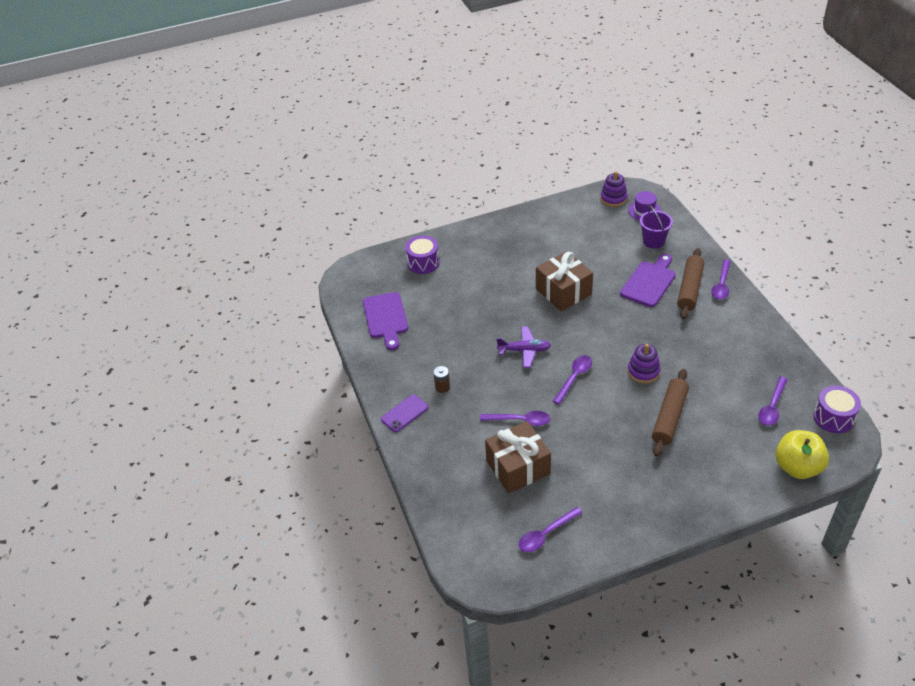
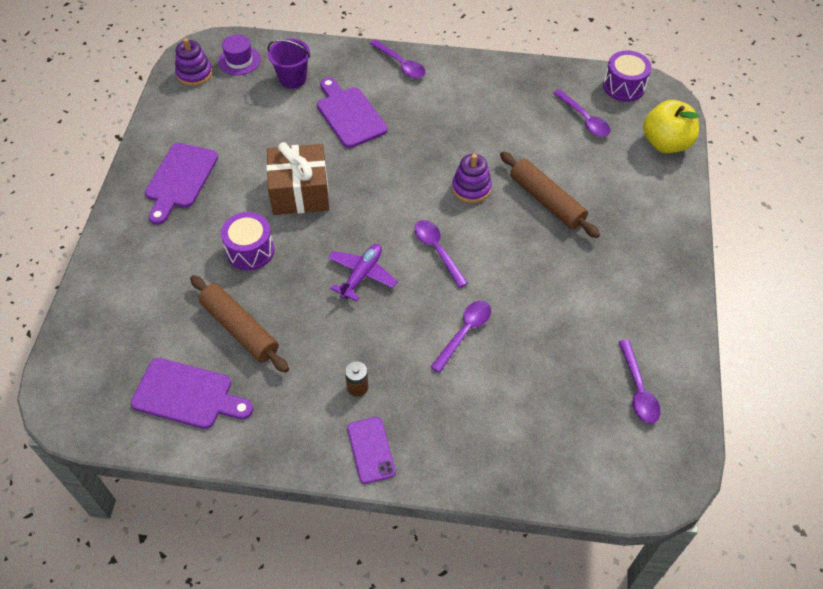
camera: 65 degrees left, 10 degrees up
purple drum [405,236,440,274] -> purple drum moved to [221,212,274,271]
brown gift [485,421,551,493] -> none
brown rolling pin [677,248,704,319] -> brown rolling pin moved to [190,275,289,373]
none -> purple cutting board [145,143,218,225]

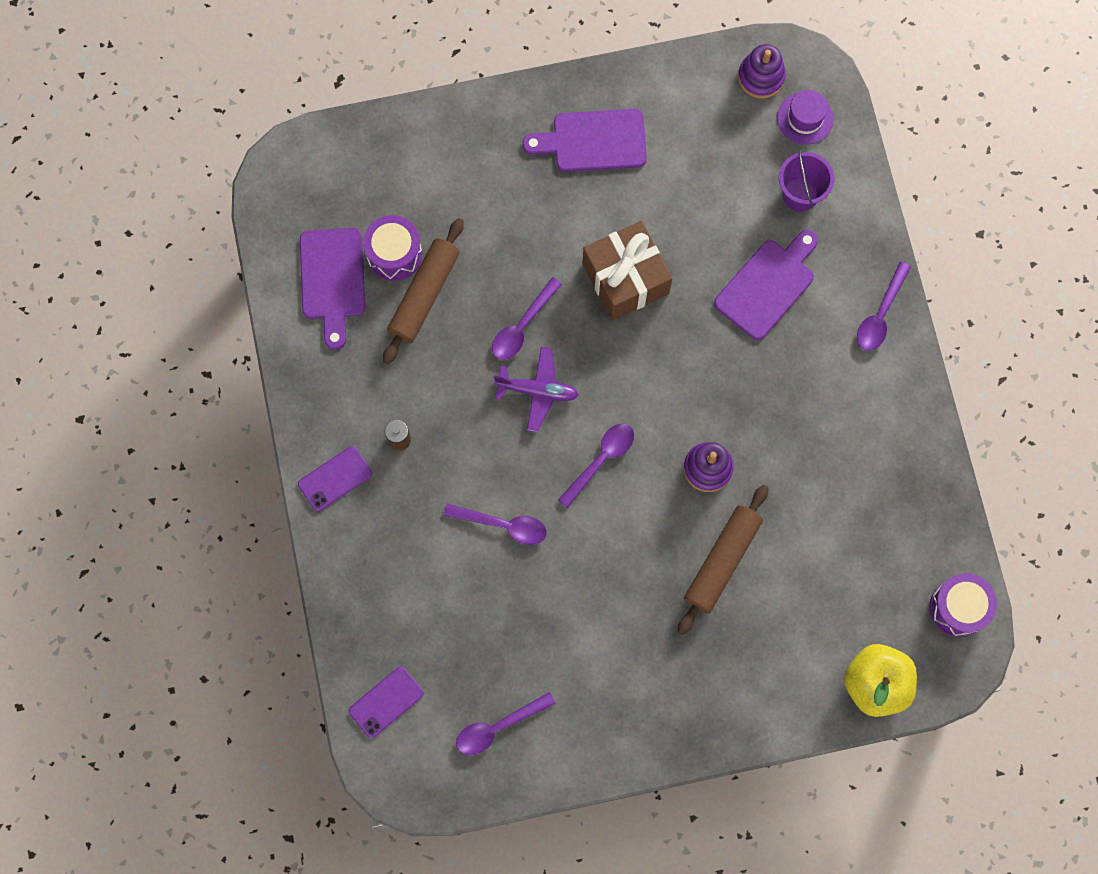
camera: 70 degrees right, 20 degrees up
purple drum [221,212,274,271] -> purple drum moved to [363,215,422,281]
purple spoon [553,89,611,137] -> purple spoon moved to [492,277,562,360]
none -> purple phone [349,667,424,738]

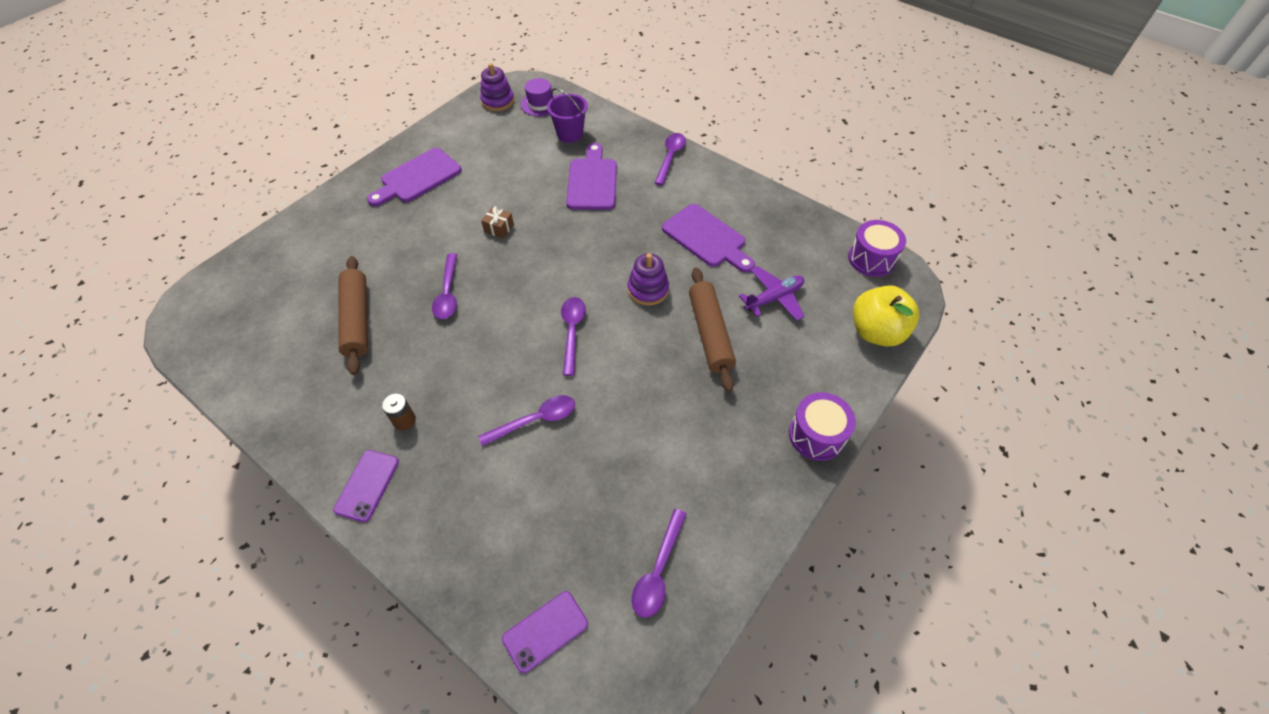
camera: 40 degrees left, 20 degrees down
purple cutting board [300,228,365,350] -> purple cutting board moved to [662,204,755,273]
purple phone [349,667,424,738] -> purple phone turned 45 degrees clockwise [502,591,588,673]
purple drum [363,215,422,281] -> purple drum moved to [789,392,856,461]
purple plane [494,347,579,432] -> purple plane moved to [739,266,804,321]
brown gift [582,221,672,321] -> brown gift [481,206,514,238], size x0.41
purple spoon [857,262,911,351] -> purple spoon turned 150 degrees counterclockwise [655,133,686,185]

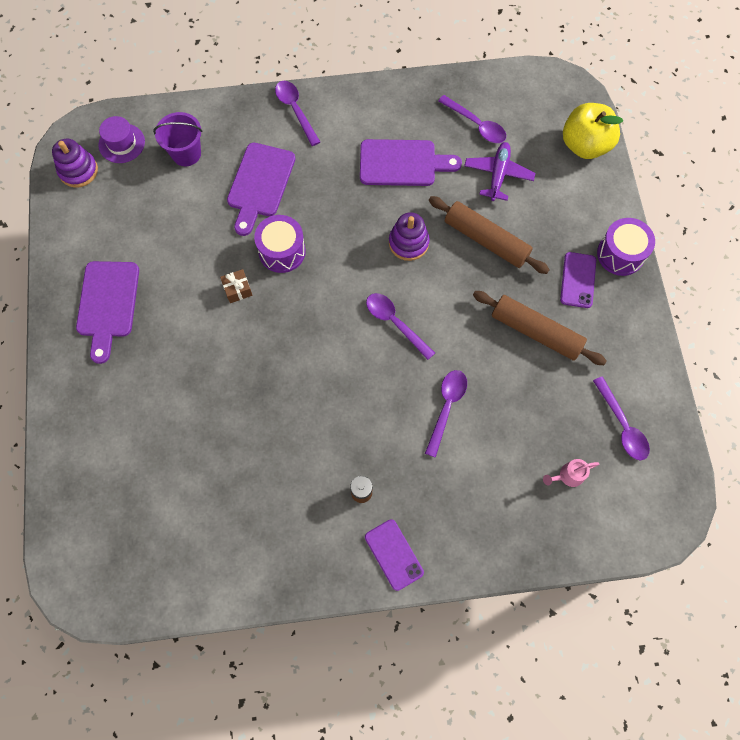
camera: 45 degrees left, 15 degrees up
brown rolling pin [338,256,368,375] -> brown rolling pin moved to [473,291,607,365]
purple spoon [432,253,457,319] -> purple spoon moved to [438,95,506,143]
purple phone [502,591,588,673] -> purple phone moved to [560,252,596,308]
purple cutting board [566,143,617,210] -> purple cutting board turned 120 degrees counterclockwise [227,143,295,236]
purple drum [848,220,906,277] -> purple drum moved to [254,215,306,273]
none -> pink watering can [543,459,600,487]

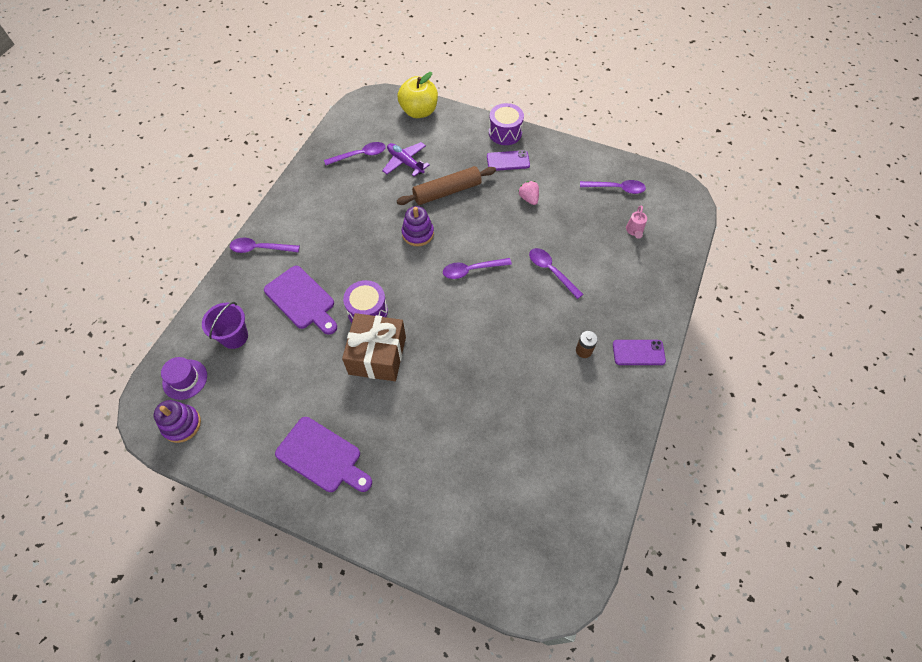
camera: 60 degrees left, 10 degrees down
brown gift [220,269,253,303] -> brown gift [342,313,406,381], size x2.43
purple cutting board [360,139,462,186] -> none
brown rolling pin [473,291,607,365] -> pink strawberry [519,181,539,205]
purple phone [560,252,596,308] -> purple phone turned 45 degrees counterclockwise [487,150,530,171]

